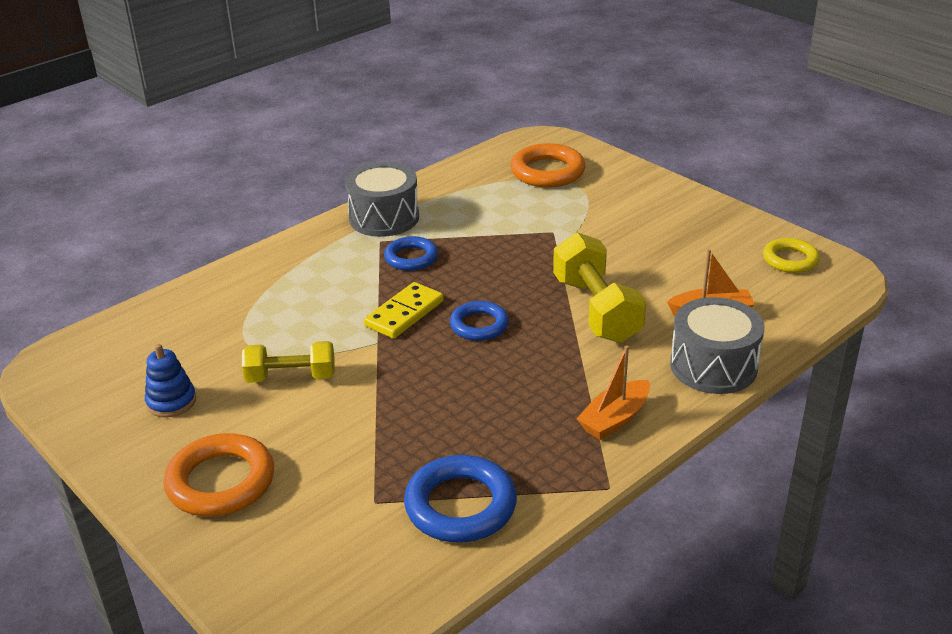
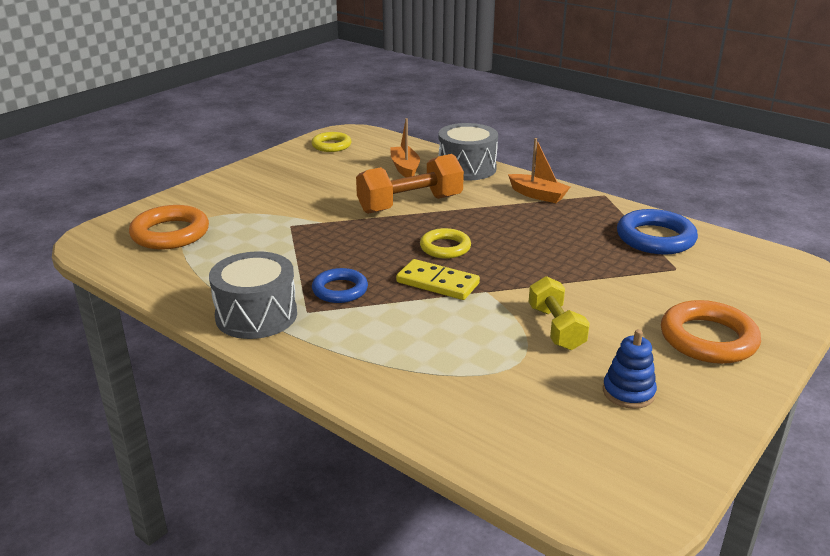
camera: 100 degrees left, 5 degrees down
blue ring [450,301,509,341] -> yellow ring [420,228,471,259]
yellow dumbbell [553,232,646,343] -> orange dumbbell [356,154,464,214]

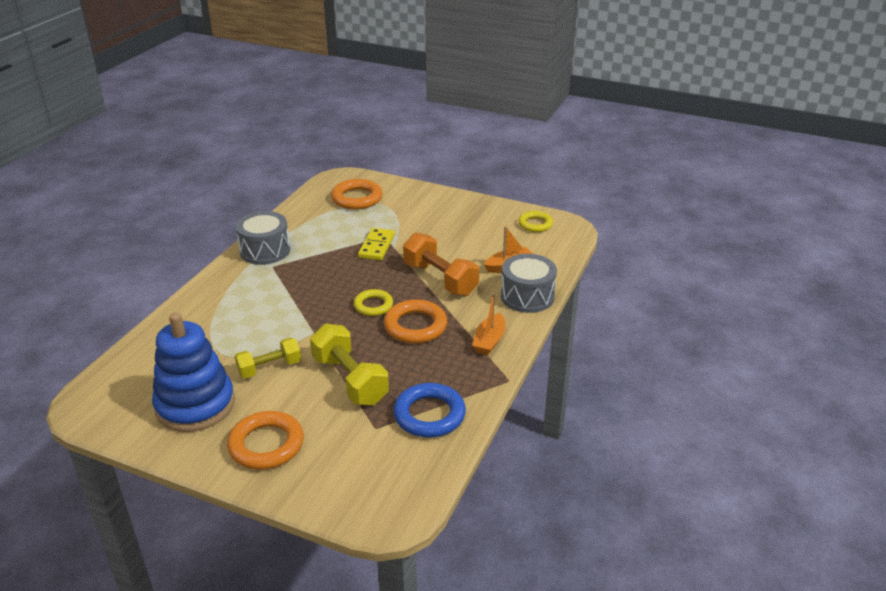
camera: 75 degrees right, 5 degrees up
blue ring [312,268,368,303] -> none
yellow domino [396,259,480,300] -> yellow domino moved to [358,228,395,260]
blue stacking toy [603,329,657,409] -> blue stacking toy [152,312,235,432], size x2.22
none -> yellow dumbbell [310,324,389,405]
none -> orange ring [384,299,447,344]

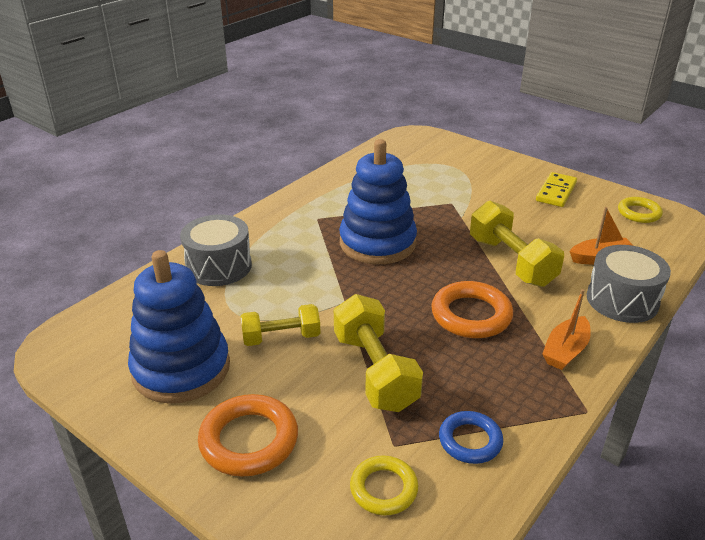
camera: 15 degrees right, 0 degrees up
grey drum [236,211,290,265] -> grey drum moved to [180,214,252,286]
orange ring [331,179,383,210] -> none
yellow ring [354,289,393,316] -> yellow ring moved to [350,455,418,515]
yellow domino [358,228,395,260] -> yellow domino moved to [536,172,577,207]
blue ring [393,383,466,437] -> blue ring [439,411,503,464], size x0.64
orange dumbbell [403,233,479,296] -> yellow dumbbell [470,201,564,287]
none -> blue stacking toy [339,139,417,264]

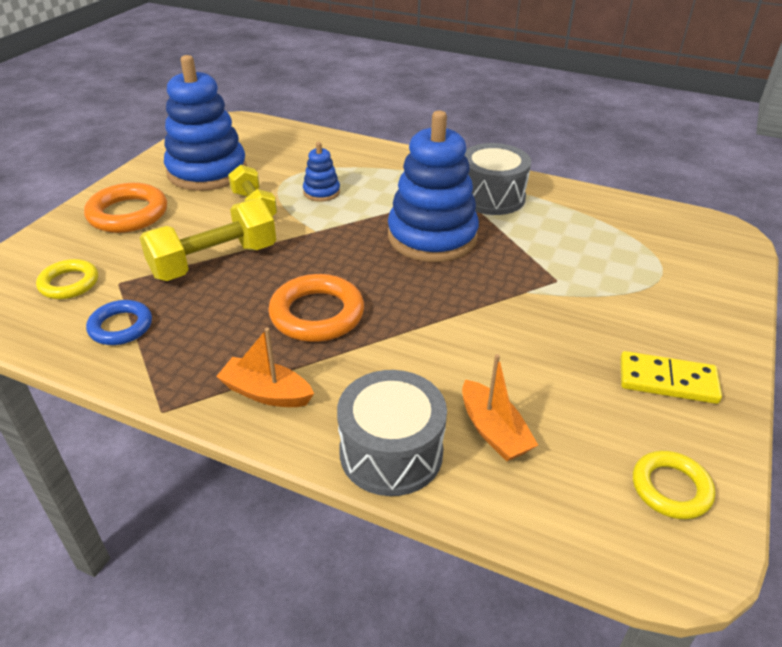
camera: 75 degrees right, 5 degrees up
grey drum [180,214,252,286] -> grey drum moved to [465,143,531,215]
yellow dumbbell [470,201,564,287] -> none
none -> blue stacking toy [303,142,340,202]

